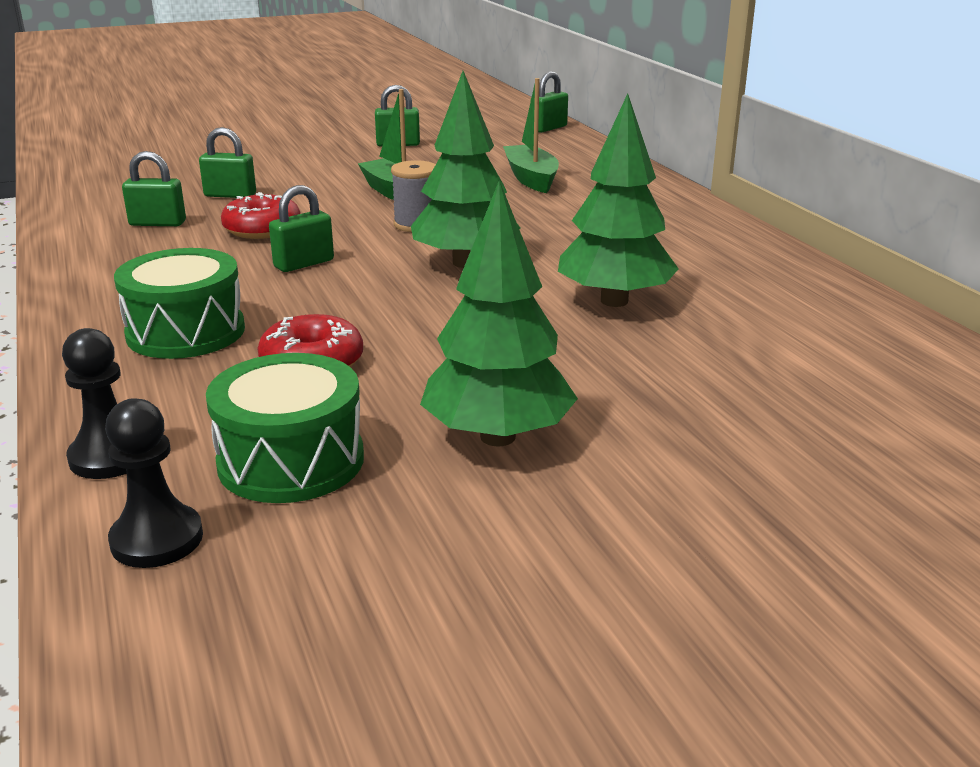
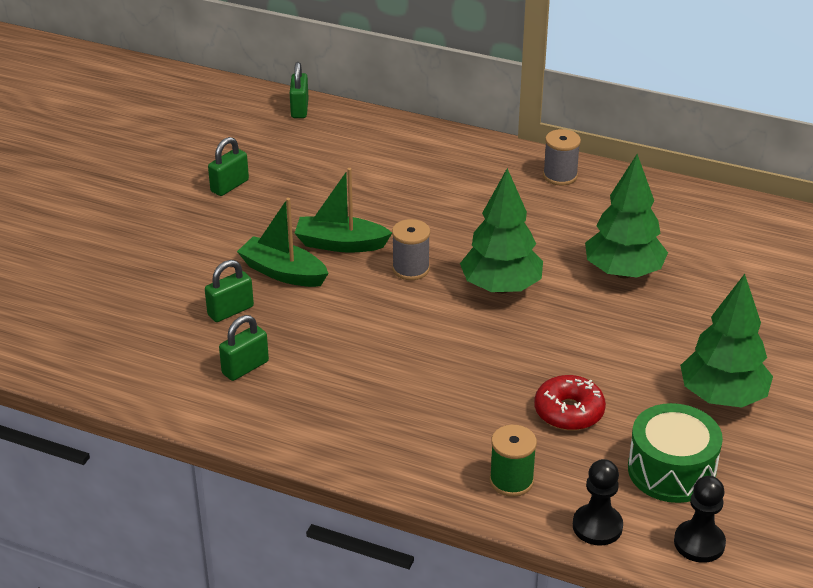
camera: 45 degrees left, 10 degrees up
green drum [114,248,245,359] -> none
red donut [221,192,301,239] -> none
green padlock [269,185,334,272] -> none
green boat [503,78,559,193] -> green boat moved to [237,198,328,287]
none -> green spool [490,425,537,497]
none -> grey spool [543,129,581,185]

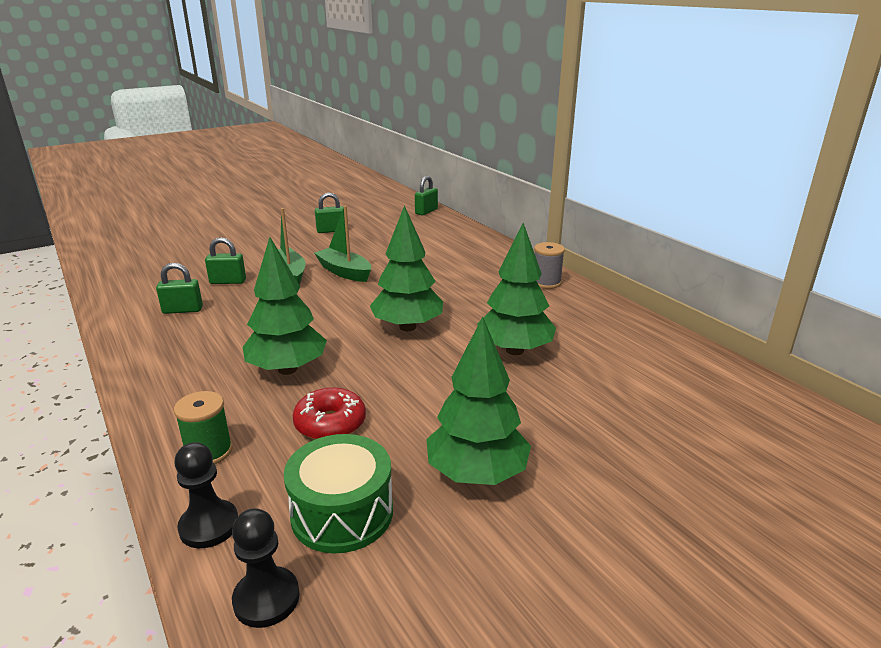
camera: 35 degrees right, 10 degrees down
grey spool [392,219,430,280] -> none
none -> green tree [243,237,327,375]

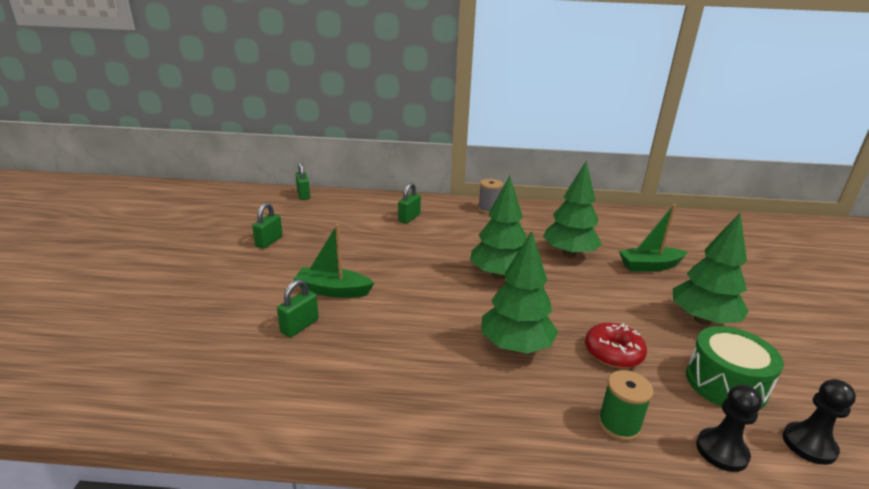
camera: 55 degrees left, 0 degrees up
green padlock [156,263,203,314] -> green padlock moved to [398,183,421,224]
green boat [314,206,371,282] -> green boat moved to [619,204,688,271]

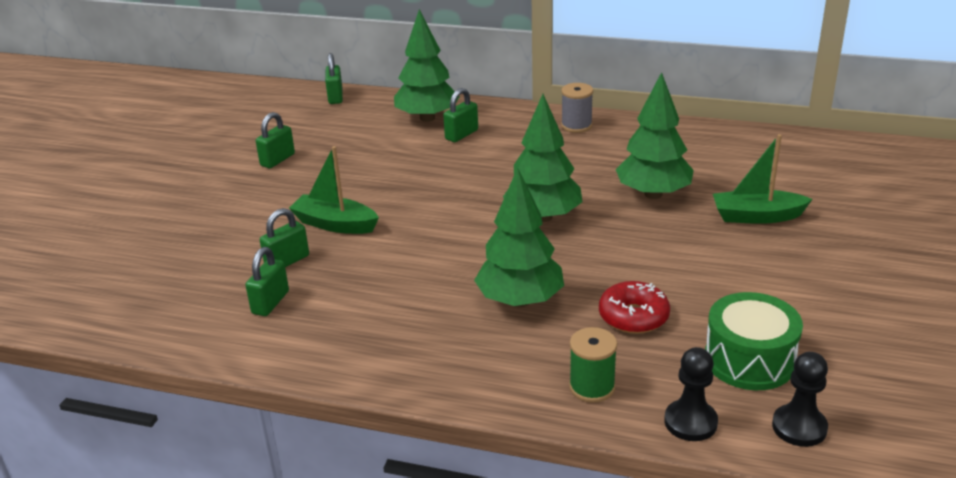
camera: 15 degrees right, 5 degrees up
green tree [673,213,748,325] -> green tree moved to [394,9,460,122]
none -> green padlock [245,247,289,316]

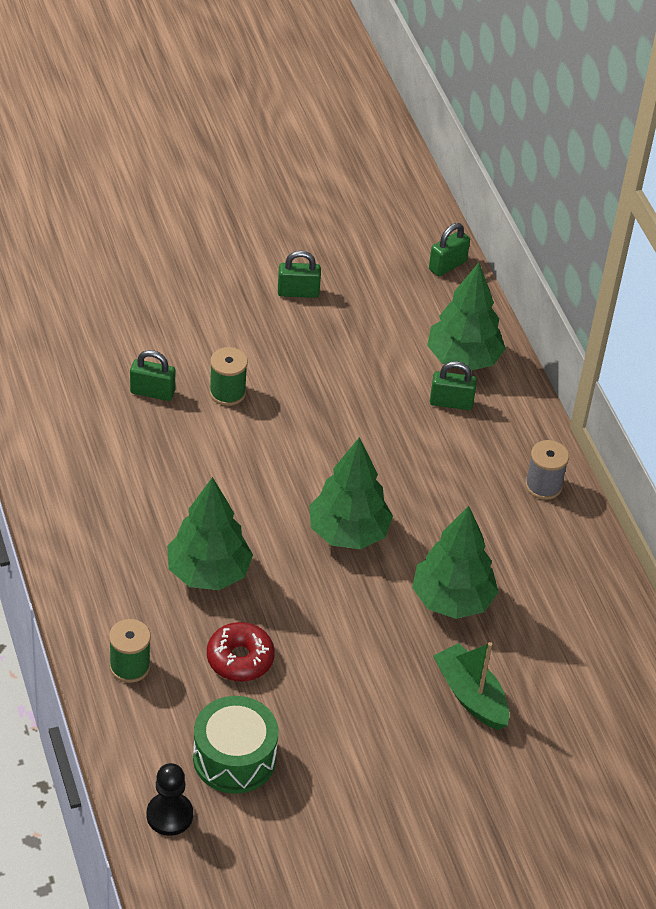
camera: 50 degrees right, 15 degrees up
green padlock [245,247,289,316] -> none
green boat [289,146,379,234] -> green spool [209,347,248,406]
black pawn [664,347,718,441] -> none

